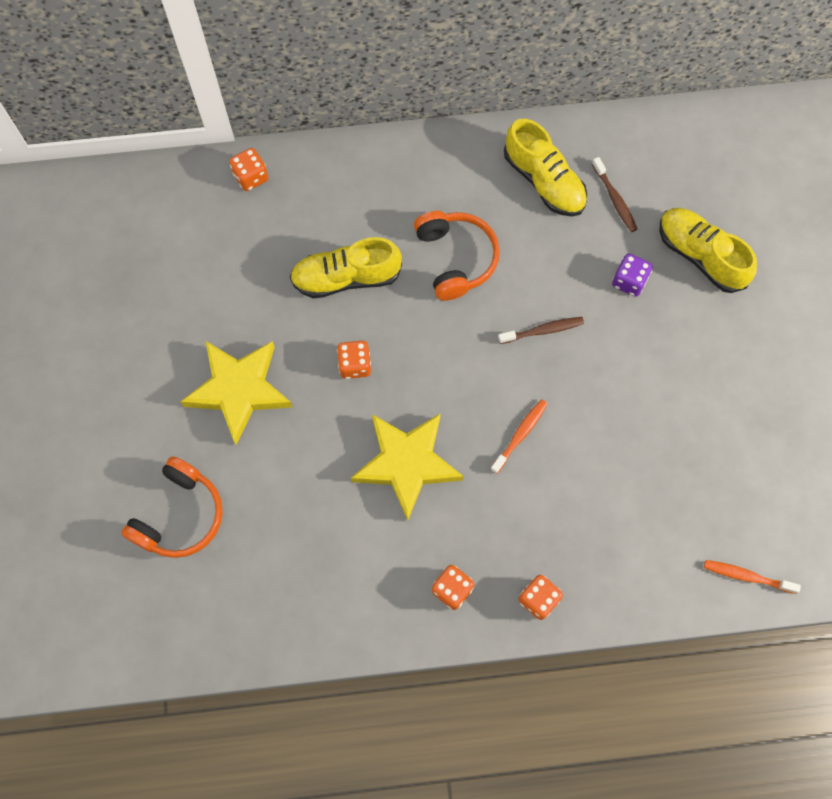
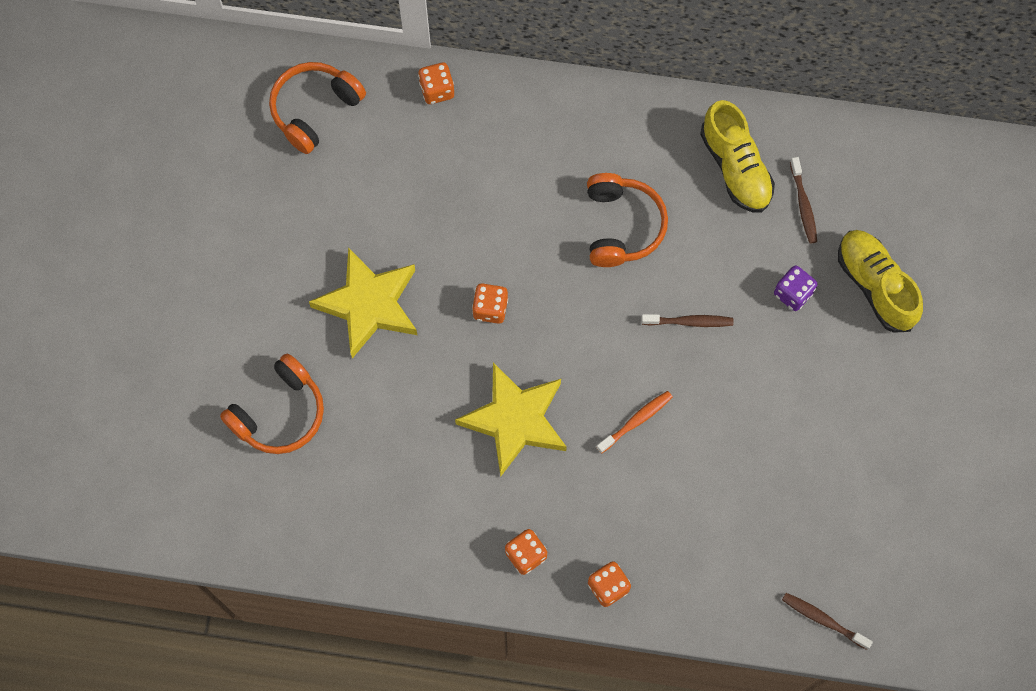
camera: 15 degrees right, 0 degrees up
yellow shoe [290,237,402,298] -> none
orange toothbrush [704,560,801,594] -> brown toothbrush [782,593,873,650]
none -> orange headphones [269,62,366,154]

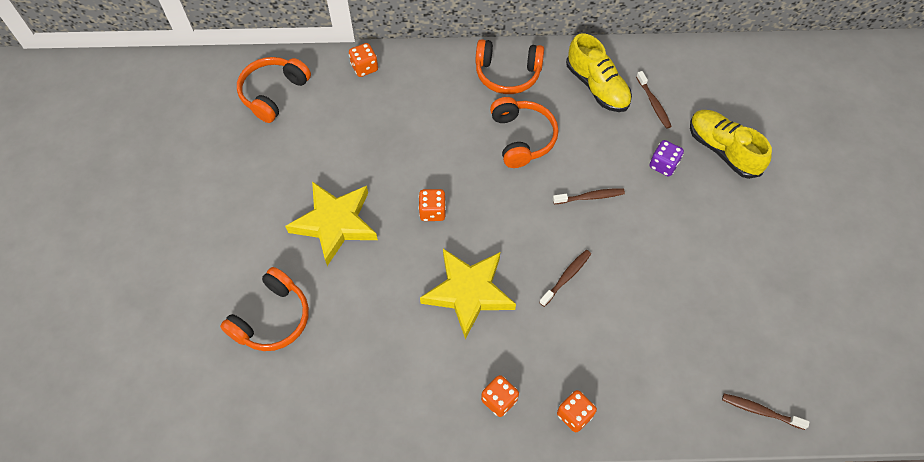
camera: 10 degrees left, 10 degrees down
orange toothbrush [596,391,673,454] -> brown toothbrush [539,250,591,307]
none -> orange headphones [475,39,544,94]

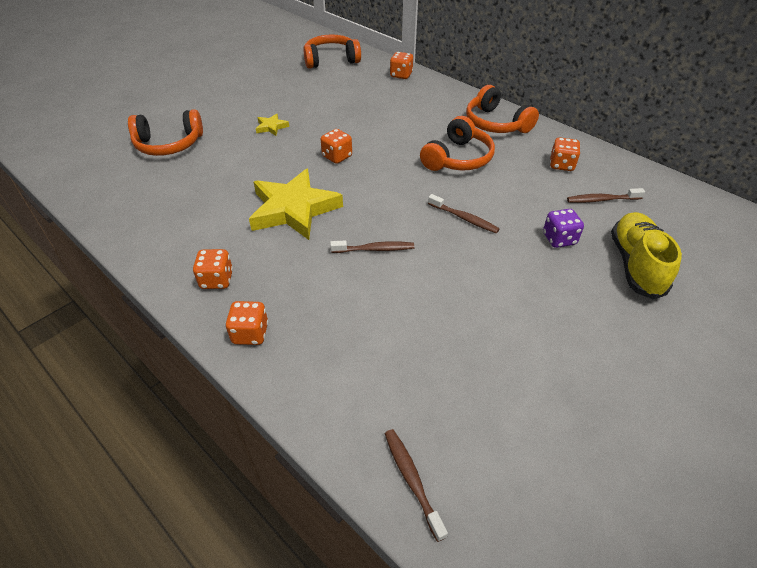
camera: 45 degrees right, 15 degrees down
yellow star [285,181,378,266] -> yellow star [256,113,289,136], size x0.43
yellow shoe [566,33,632,112] -> orange dice [550,137,580,171]
brown toothbrush [636,71,672,129] -> brown toothbrush turned 60 degrees clockwise [567,188,645,203]

